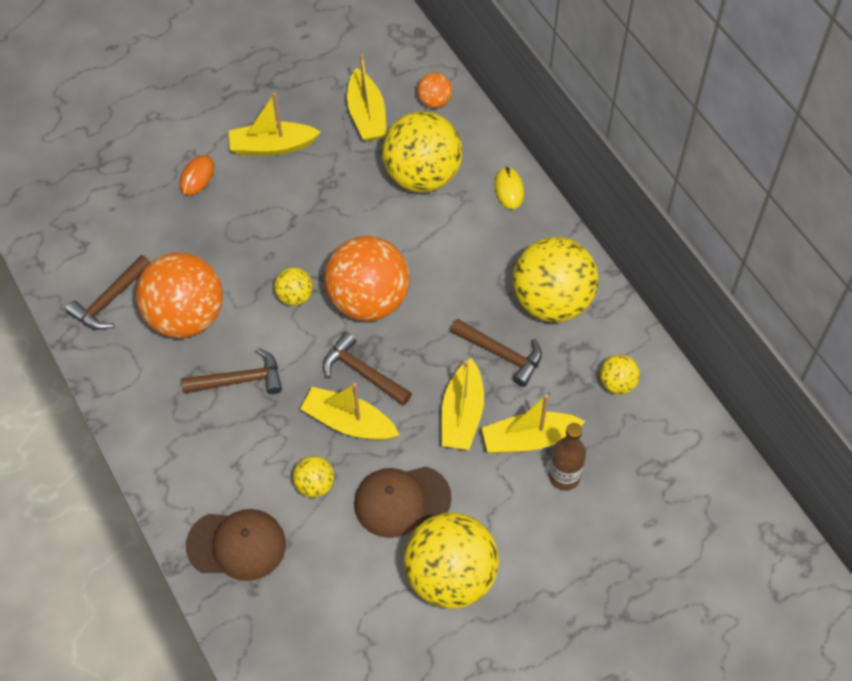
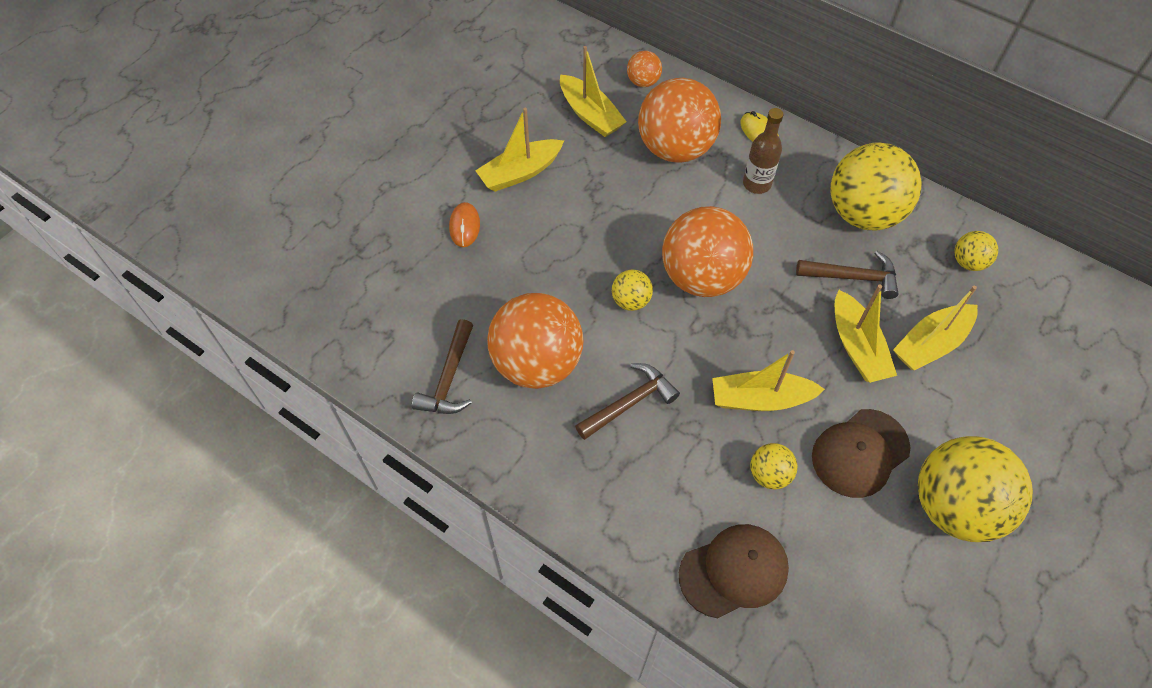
camera: 25 degrees left, 0 degrees up
brown hammer [323,332,412,406] -> none
yellow ball [382,111,462,193] -> orange ball [638,78,721,163]
brown bottle [549,423,586,491] -> brown bottle moved to [743,108,783,194]

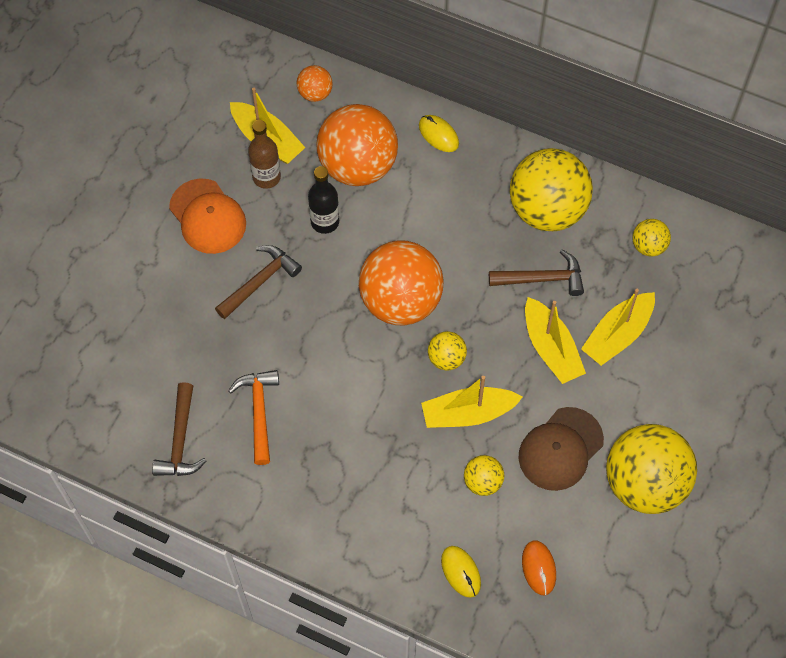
camera: 10 degrees left, 5 degrees up
orange mouse [449,202,480,247] -> orange mouse moved to [522,540,556,595]
yellow boat [475,108,564,192] -> orange cap [169,179,246,254]
orange ball [487,293,583,389] -> orange hammer [228,370,279,465]
brown hammer [575,363,680,440] -> brown hammer moved to [215,245,302,319]
yellow ball [612,269,653,311] -> yellow ball moved to [428,331,467,371]
brown cap [679,524,789,618] -> yellow mouse [441,546,481,598]
brown bottle [743,108,783,194] -> brown bottle moved to [248,120,281,189]
none -> black bottle [308,166,339,234]

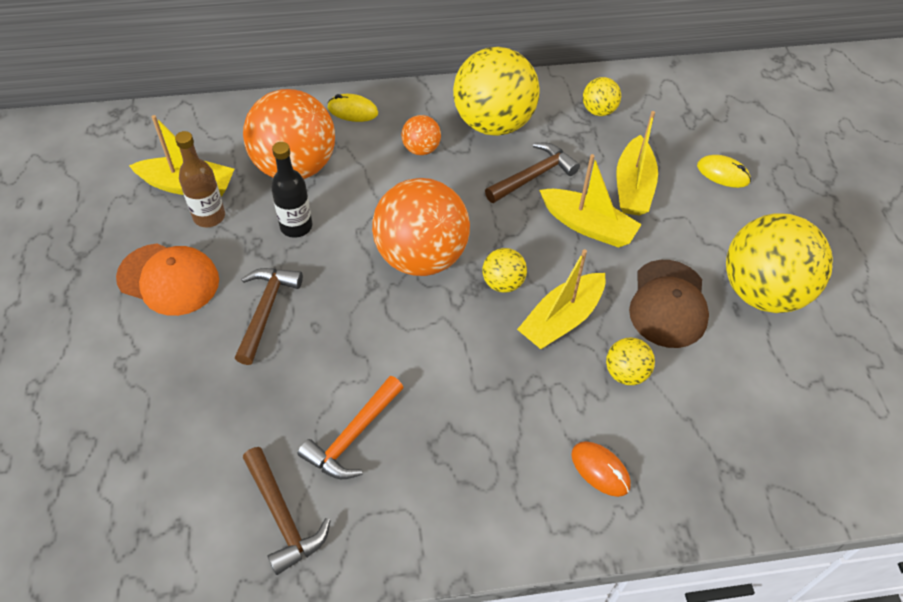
camera: 35 degrees left, 10 degrees down
orange hammer [228,370,279,465] -> orange hammer turned 105 degrees counterclockwise [298,376,404,479]
orange ball [297,65,333,102] -> orange ball moved to [401,115,441,155]
yellow mouse [441,546,481,598] -> yellow mouse moved to [697,155,751,188]
orange mouse [522,540,556,595] -> orange mouse moved to [571,441,631,497]

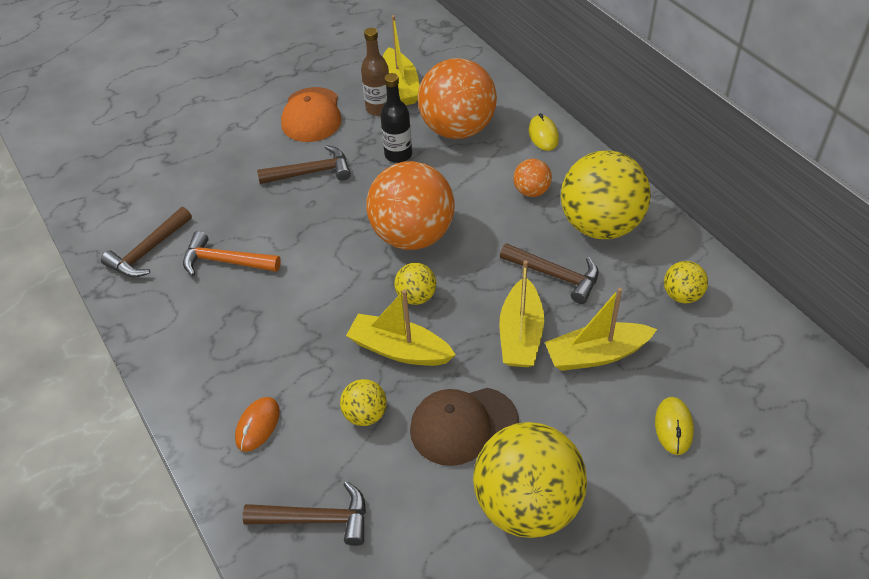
camera: 70 degrees right, 5 degrees down
none -> brown hammer [243,481,366,546]

